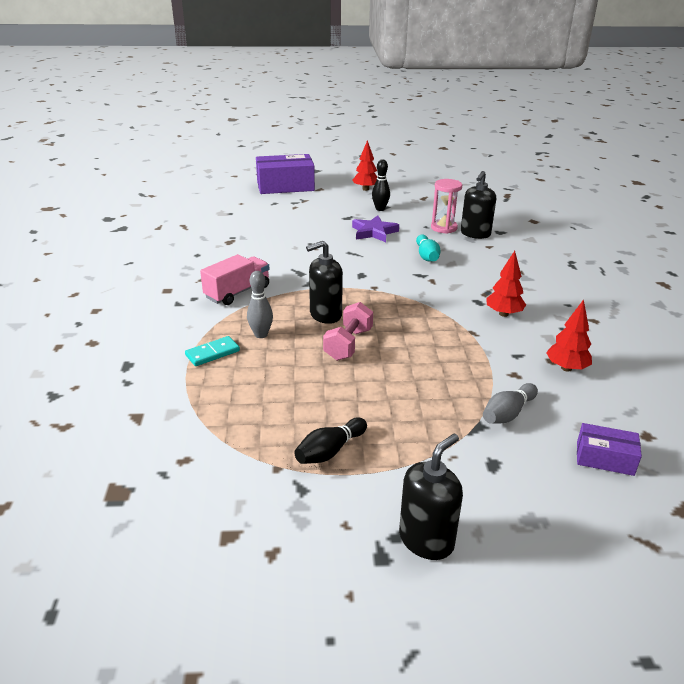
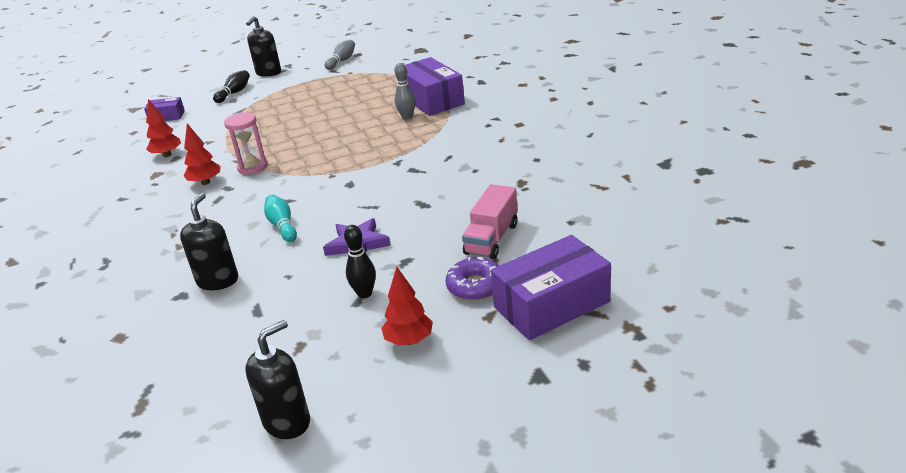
camera: 165 degrees right, 0 degrees up
turquoise domino [185,336,240,366] -> purple box [405,57,465,116]
pink truck [200,254,269,305] -> pink truck moved to [462,184,518,259]
black bowling pin [294,417,367,464] -> black bowling pin moved to [213,70,250,103]
black soap dispenser [306,241,343,324] -> black soap dispenser moved to [245,320,310,439]
pink dumbbell [323,302,373,361] -> none
pink hourglass [431,179,462,234] -> pink hourglass moved to [224,112,268,175]
grey bowling pin [483,383,538,424] -> grey bowling pin moved to [325,40,355,70]
none -> purple donut [446,257,499,301]

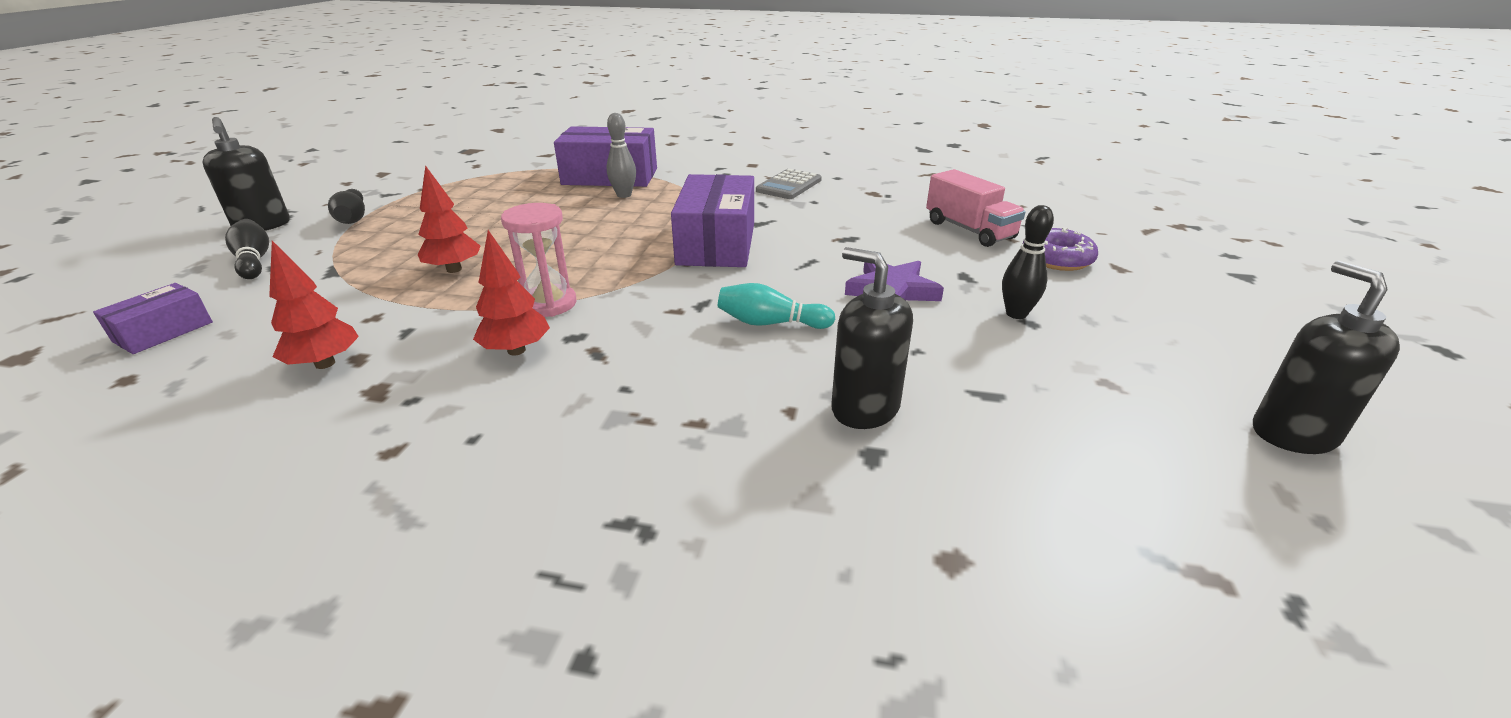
camera: 60 degrees left, 0 degrees up
grey bowling pin [325,40,355,70] -> none
red tree [381,267,433,346] -> red tree moved to [418,165,480,273]
purple box [491,235,611,340] -> purple box moved to [671,174,754,267]
none -> black bowling pin [328,189,365,224]
none -> grey calculator [756,169,822,199]

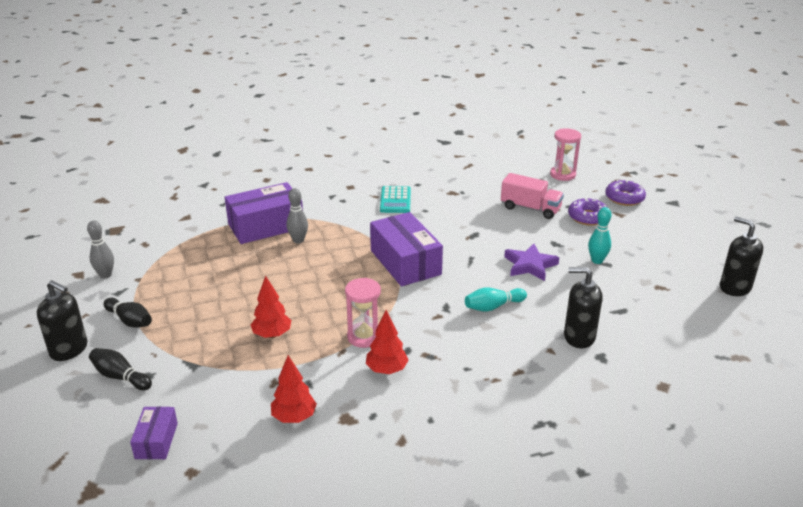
camera: 30 degrees left, 0 degrees up
grey calculator [756,169,822,199] -> turquoise calculator [380,186,411,213]
black bowling pin [1002,205,1054,319] -> turquoise bowling pin [588,207,611,264]
none -> grey bowling pin [87,221,114,278]
none -> pink hourglass [550,128,581,181]
none -> purple donut [605,179,646,206]

